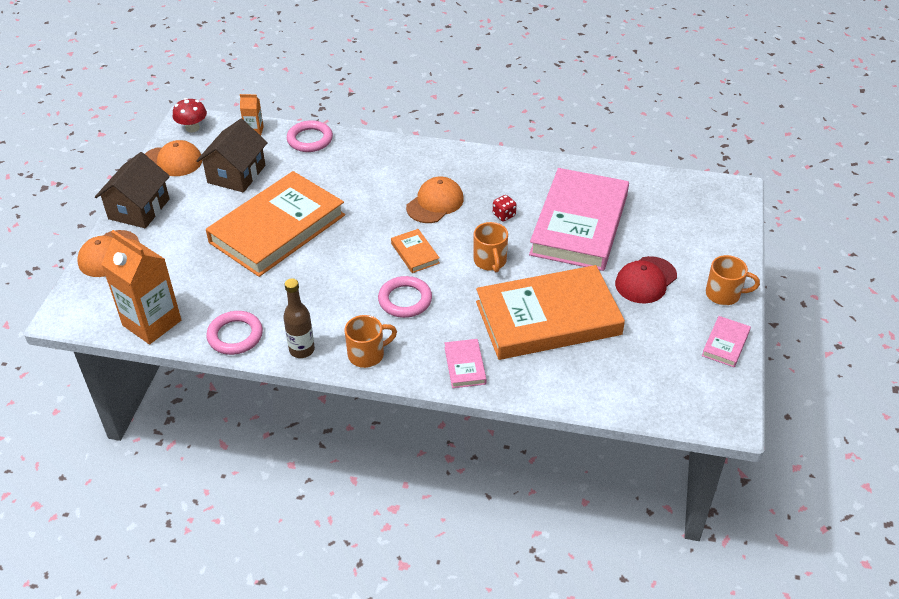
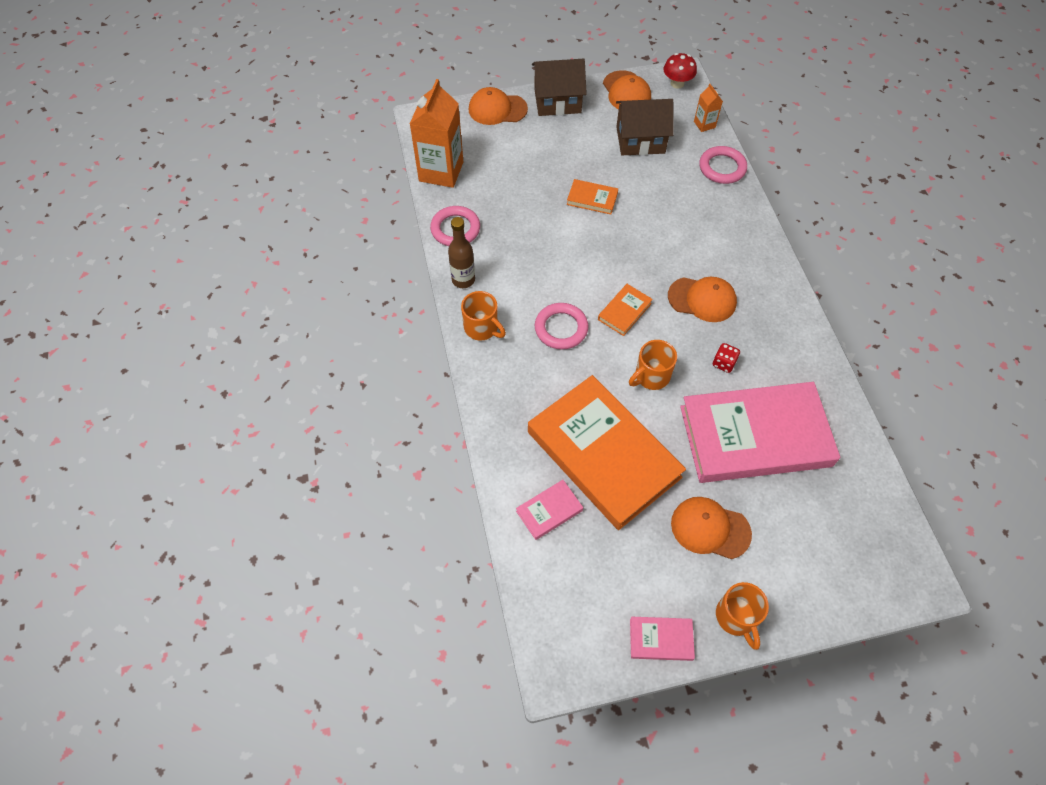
camera: 65 degrees right, 15 degrees up
orange book [206,171,345,277] -> orange book [567,179,618,215], size x0.40
pink book [445,339,486,388] -> pink book moved to [516,480,583,540]
red cap [615,256,677,304] -> orange cap [671,497,752,559]

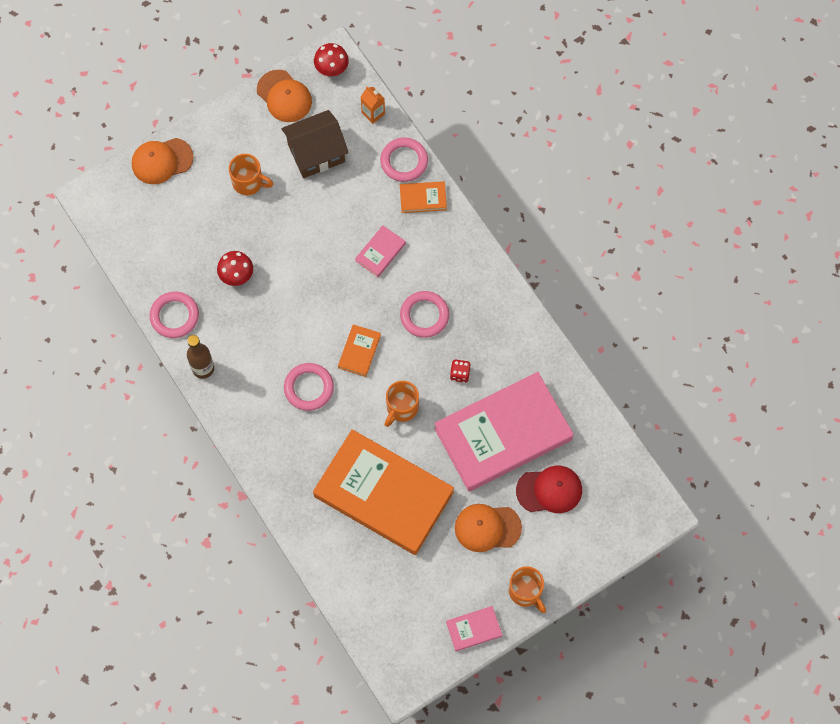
camera: 20 degrees left, 10 degrees up
orange carton [410,79,463,188] -> none
orange mug [461,291,506,341] -> orange mug moved to [229,154,273,195]
pink book [516,480,583,540] -> pink book moved to [355,225,406,277]
brown house [532,59,587,116] -> none
orange book [567,179,618,215] -> orange book moved to [400,181,447,213]
orange cap [668,277,737,322] -> pink ring [400,291,449,338]
none -> red mushroom [217,251,253,286]
none -> red cap [516,465,582,513]

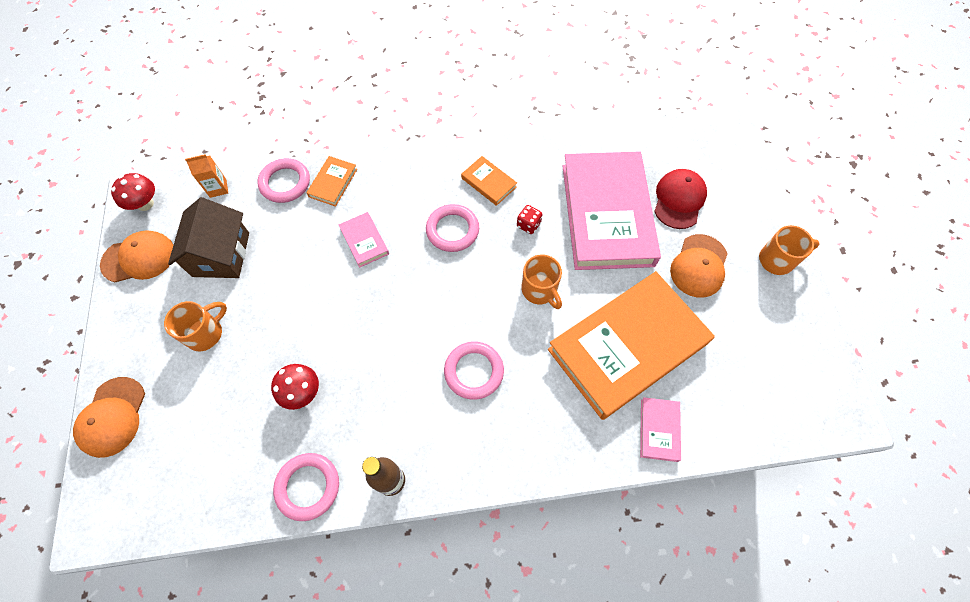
camera: 65 degrees left, 5 degrees down
orange book [338,324,381,377] -> orange book moved to [461,156,517,206]
pink book [446,606,502,651] -> pink book moved to [640,397,681,462]

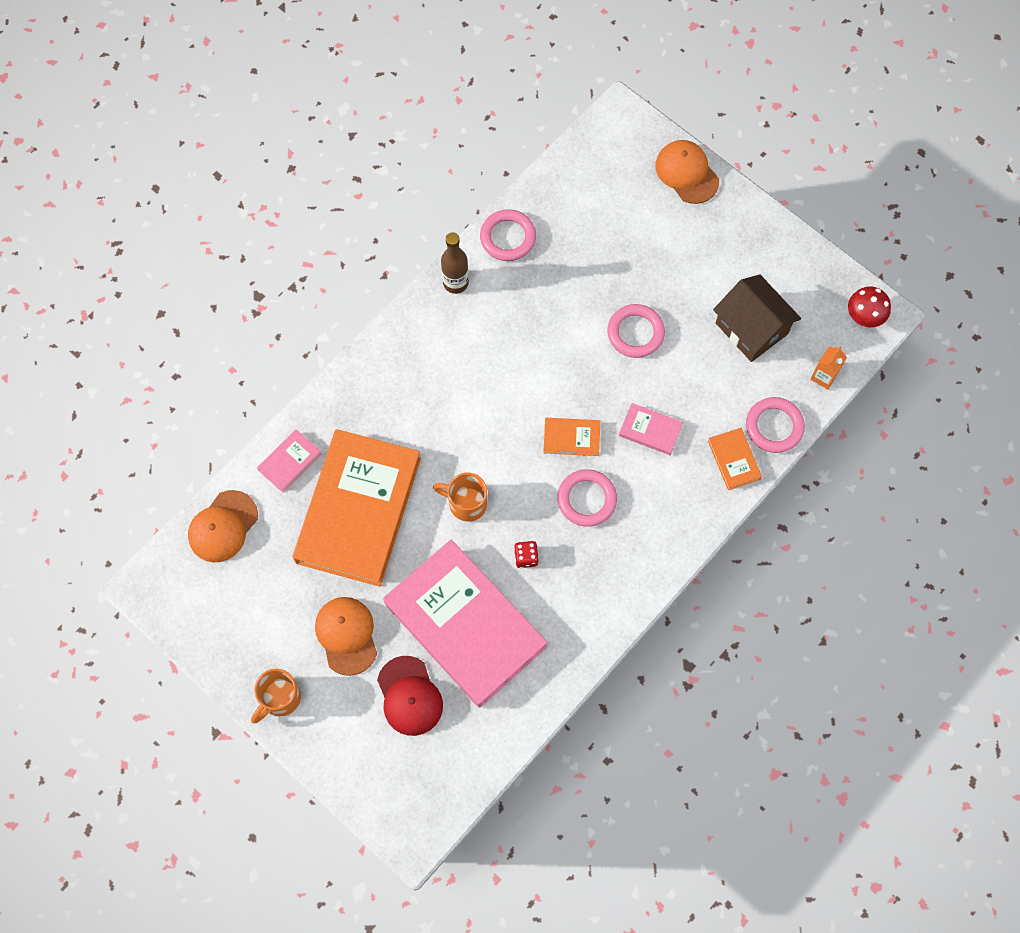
camera: 140 degrees right, 5 degrees up
orange cap [100,230,174,283] -> orange cap moved to [188,490,258,562]
orange mug [164,301,227,351] -> none
red mushroom [271,364,319,410] -> none
pink ring [444,342,504,400] -> pink ring moved to [607,304,665,358]
orange book [461,156,517,206] -> orange book moved to [543,418,600,456]
pink book [640,397,681,462] -> pink book turned 75 degrees clockwise [257,429,322,493]

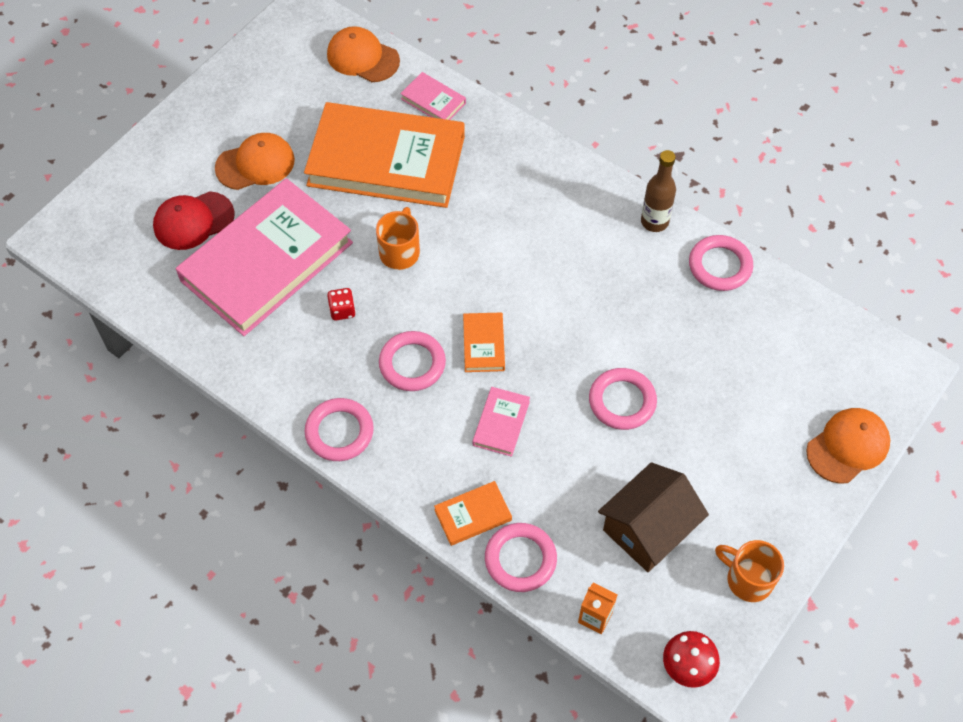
camera: 85 degrees right, 10 degrees down
orange mug [251,669,301,723] -> orange mug moved to [715,540,784,602]
none -> pink ring [304,398,374,461]

